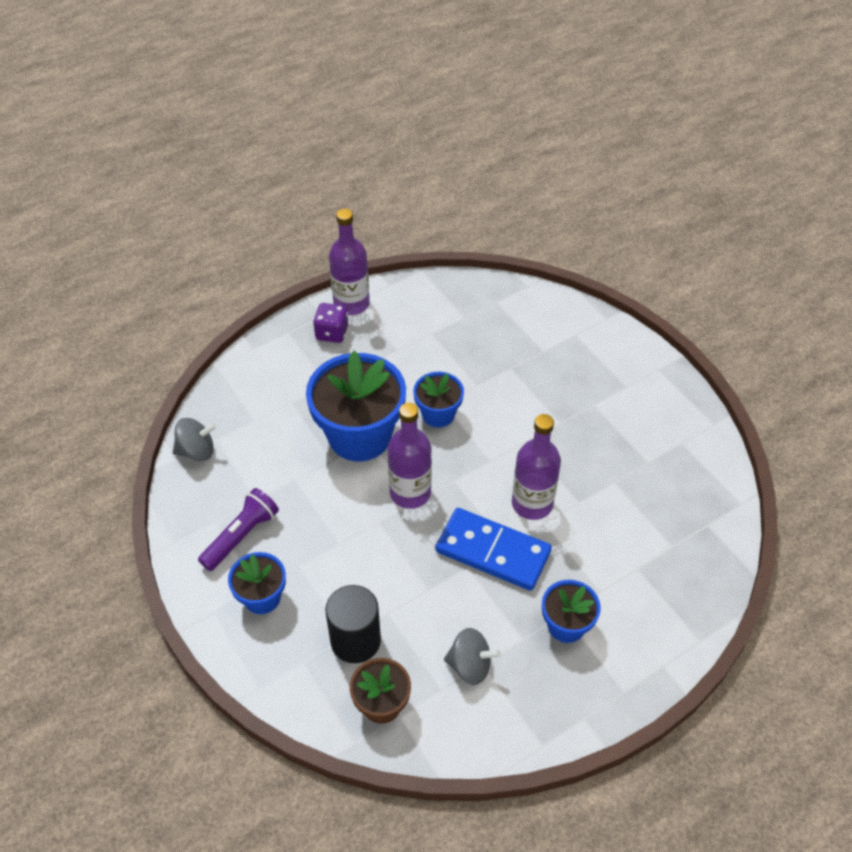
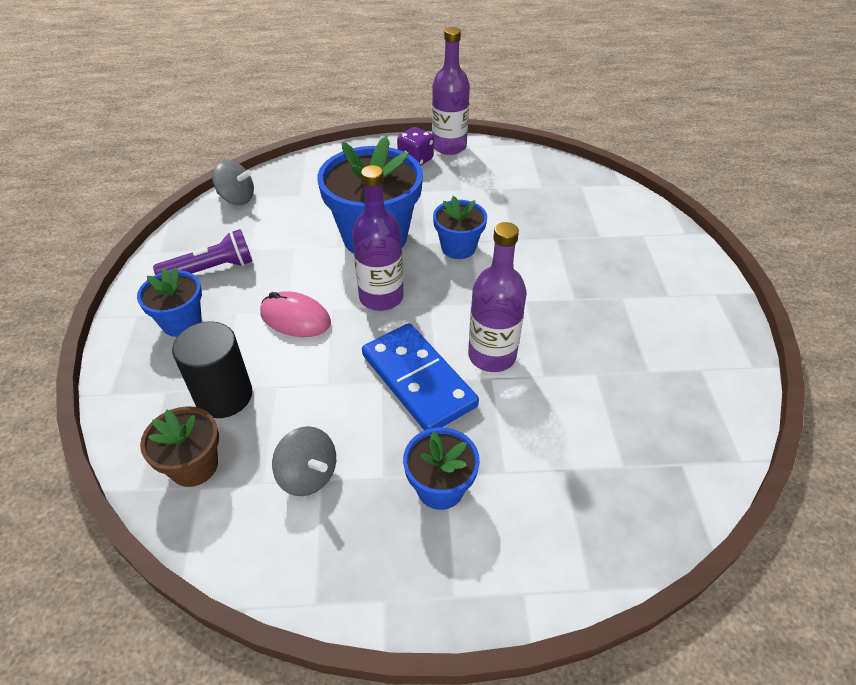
camera: 30 degrees right, 5 degrees down
none -> pink mouse [260,291,331,337]

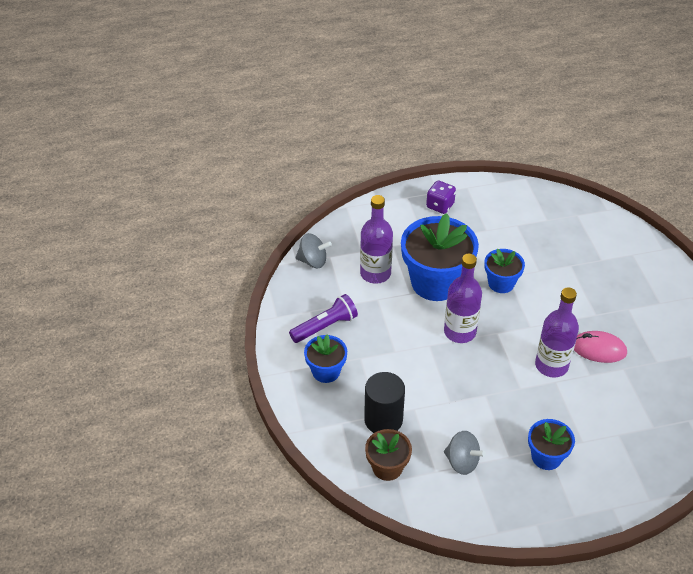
camera: 10 degrees left, 0 degrees up
pink mouse [260,291,331,337] -> pink mouse moved to [574,331,627,363]
blue domino [362,323,479,431] -> none
purple bottle [432,27,470,155] -> purple bottle moved to [360,195,393,284]

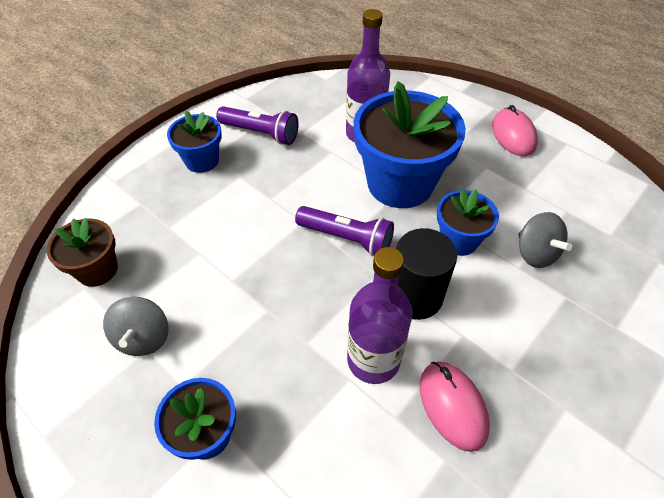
camera: 55 degrees right, 5 degrees up
grey spinning top [295,233,332,268] -> grey spinning top moved to [518,212,572,268]
black cylinder [364,372,405,433] -> black cylinder moved to [396,228,457,320]
purple dice [426,181,456,214] -> pink mouse [492,105,538,156]
purple bottle [444,254,482,343] -> purple flashlight [295,206,394,256]

